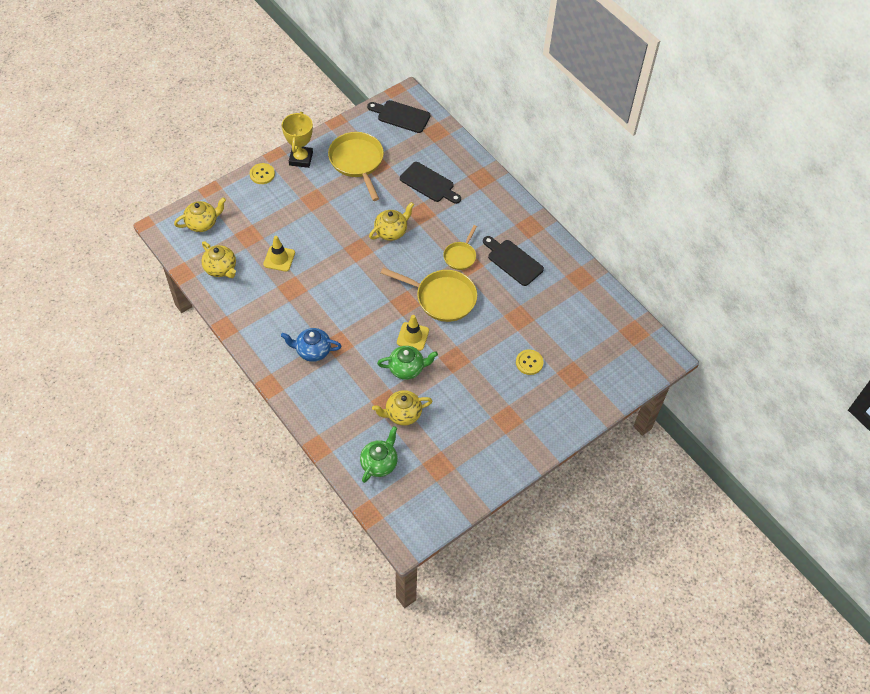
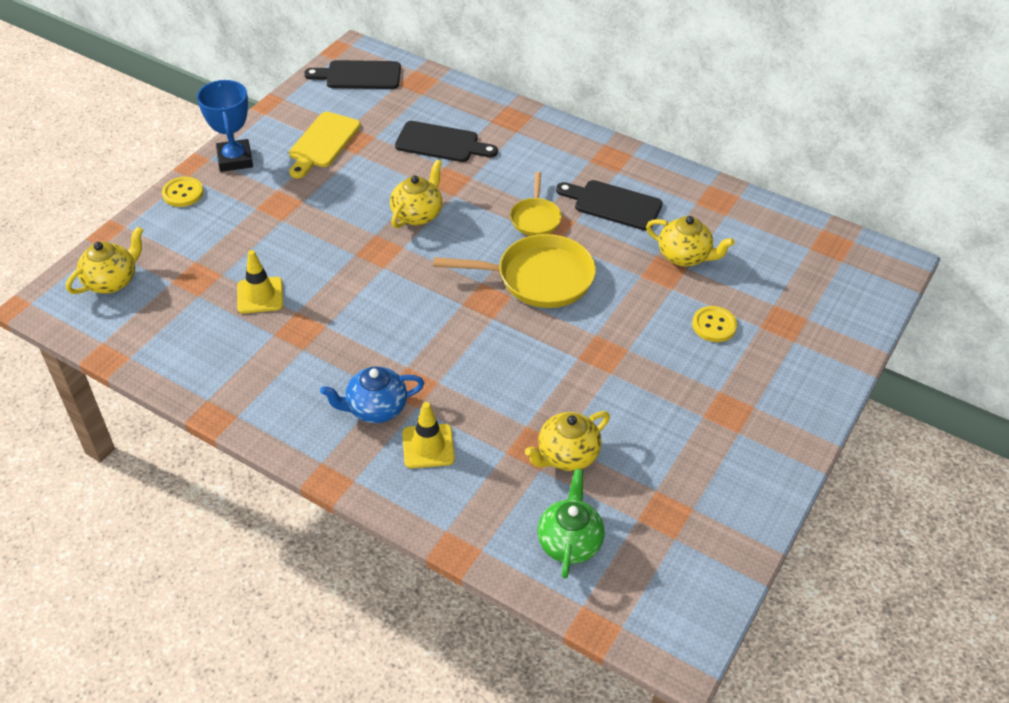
camera: 20 degrees left, 10 degrees down
yellow teapot [201,241,236,278] -> yellow teapot moved to [646,216,735,266]
yellow trophy [282,112,313,168] -> blue trophy [197,80,253,172]
yellow pan [328,132,384,201] -> yellow cutting board [289,112,361,179]
green teapot [377,346,438,380] -> none
yellow traffic cone [397,315,429,351] -> yellow traffic cone moved to [402,402,455,468]

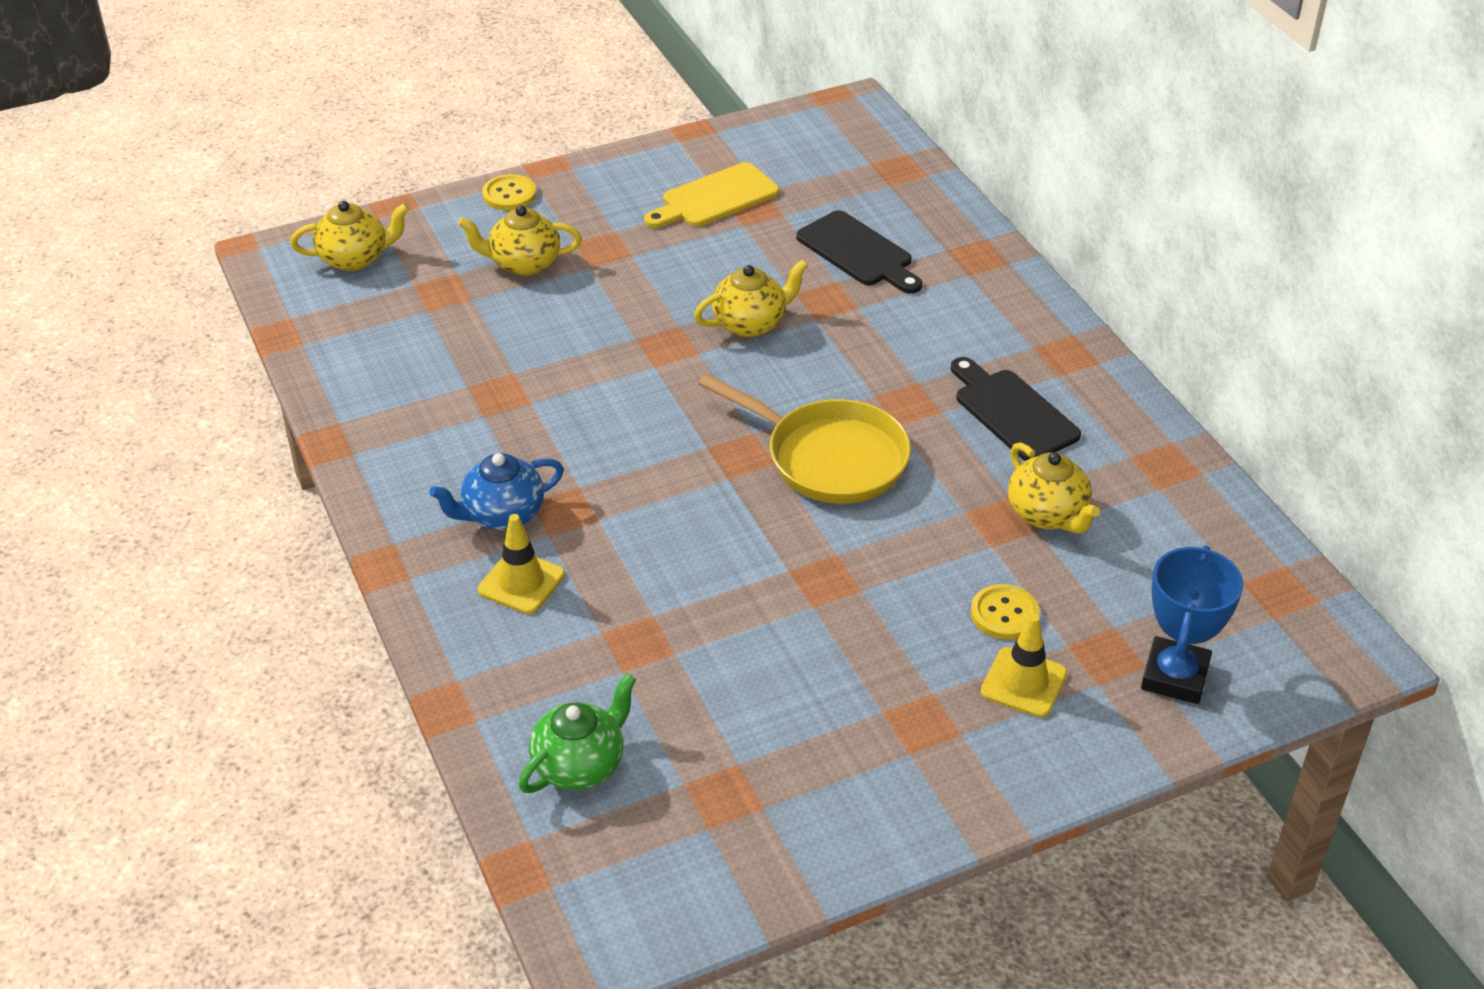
camera: 35 degrees right, 5 degrees down
blue trophy [197,80,253,172] -> blue trophy moved to [1141,545,1244,704]
yellow traffic cone [237,250,283,314] -> yellow traffic cone moved to [981,614,1067,718]
black cutting board [304,60,401,89] -> none
blue teapot [320,367,424,423] -> blue teapot turned 45 degrees counterclockwise [429,453,564,530]
yellow pan [510,172,562,236] -> none
yellow teapot [525,411,610,471] -> yellow teapot moved to [458,205,582,276]

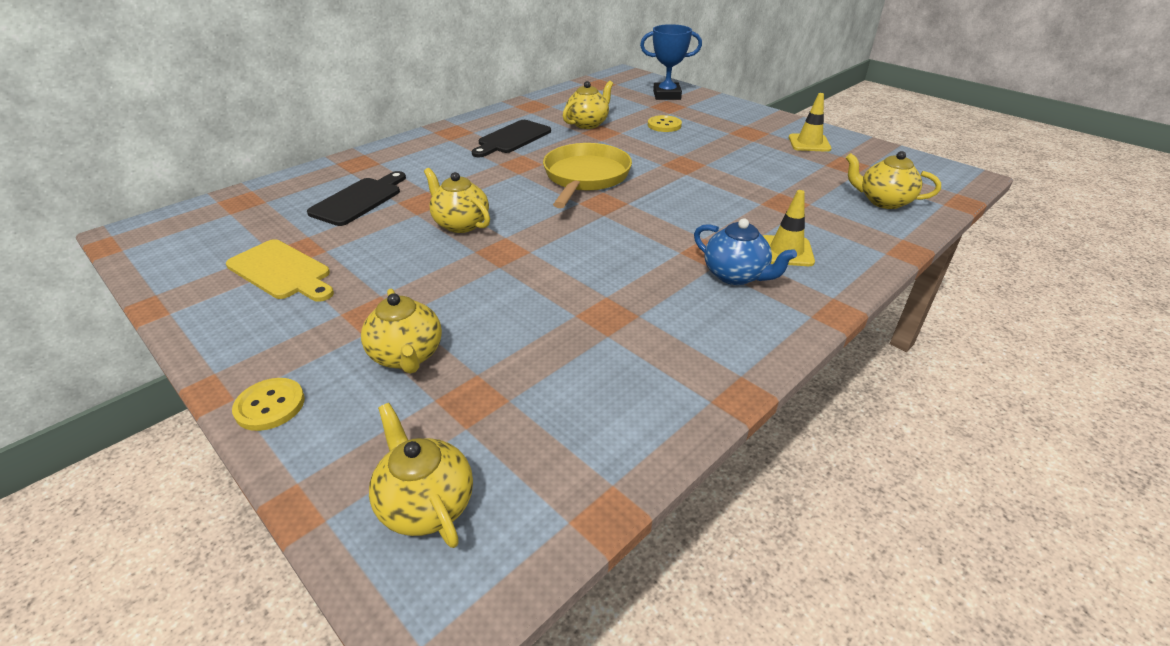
camera: 110 degrees left, 5 degrees down
green teapot [519,674,636,793] -> yellow teapot [846,151,941,209]
yellow traffic cone [981,614,1067,718] -> yellow traffic cone moved to [789,93,832,152]

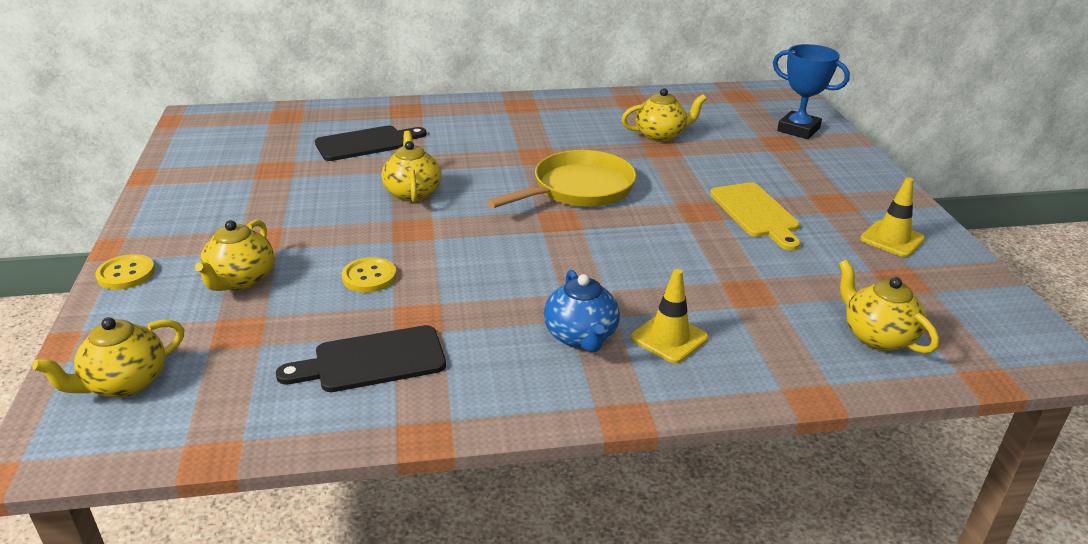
camera: 35 degrees right, 5 degrees down
yellow cutting board [226,239,334,302] -> yellow cutting board moved to [710,182,800,250]
yellow teapot [369,403,473,548] -> yellow teapot turned 135 degrees counterclockwise [33,317,184,397]
black cutting board [472,120,551,157] -> black cutting board moved to [276,325,446,392]
yellow button [648,115,682,132] -> yellow button moved to [342,257,397,292]

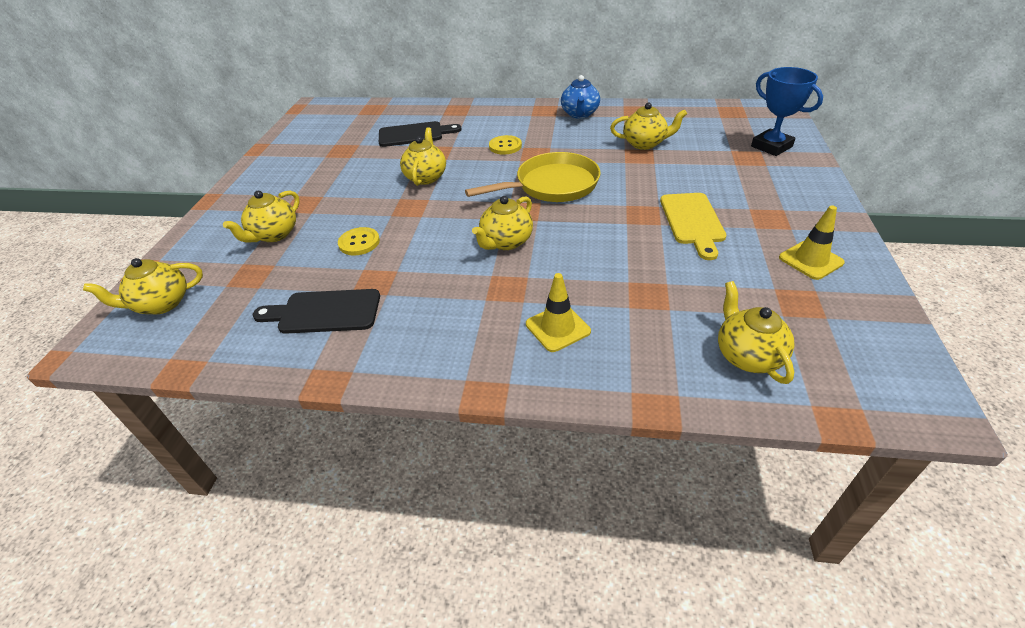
camera: 20 degrees right, 10 degrees up
yellow button [95,254,155,290] -> yellow button moved to [489,135,522,155]
blue teapot [544,270,620,353] -> blue teapot moved to [561,75,600,119]
none -> yellow teapot [472,196,533,250]

